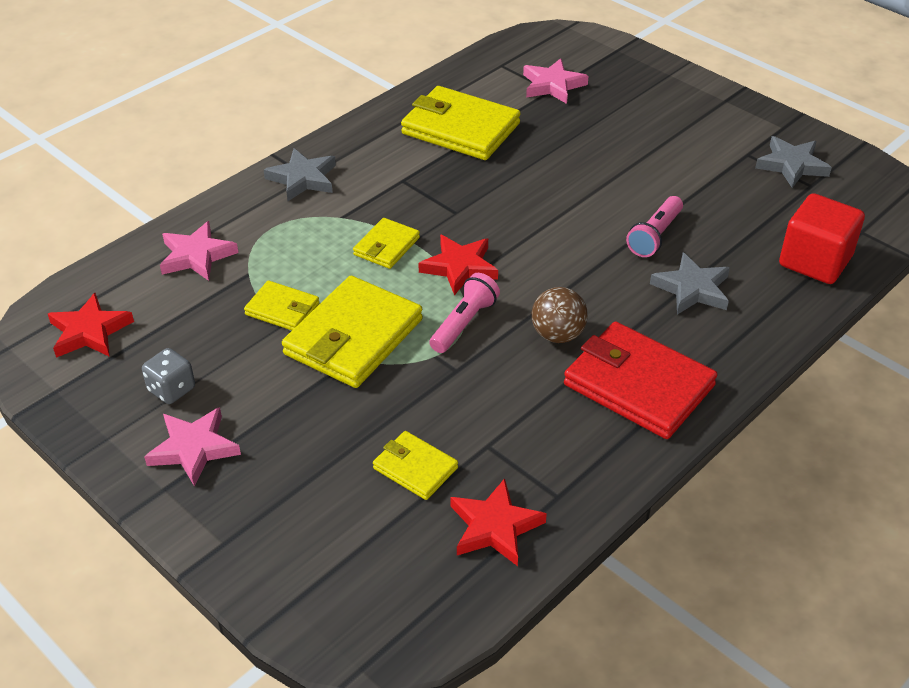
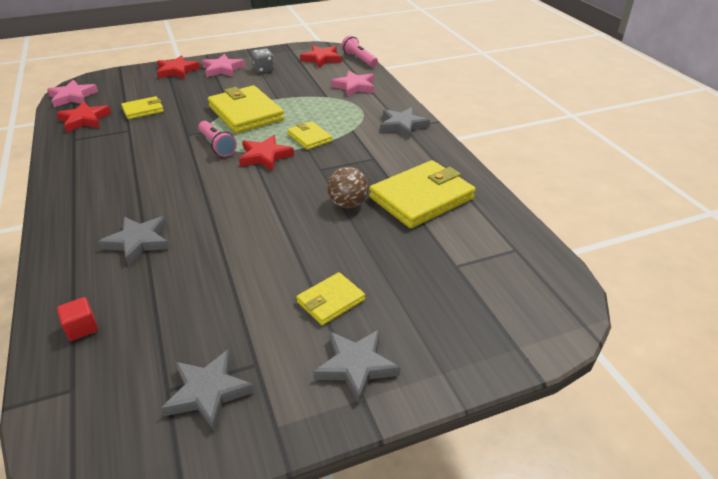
camera: 115 degrees right, 5 degrees down
yellow wallet [244,281,319,330] -> yellow wallet moved to [296,272,365,325]
pink star [523,58,589,104] -> pink star moved to [47,80,98,107]
brown ball [532,287,588,343] -> brown ball moved to [327,167,369,208]
red wallet [564,321,717,439] -> none
pink flashlight [626,196,683,257] -> pink flashlight moved to [341,36,378,67]
red cube [779,193,865,284] -> red cube [57,297,98,341], size x0.47
none -> red star [157,55,200,79]
none -> grey star [314,329,401,404]

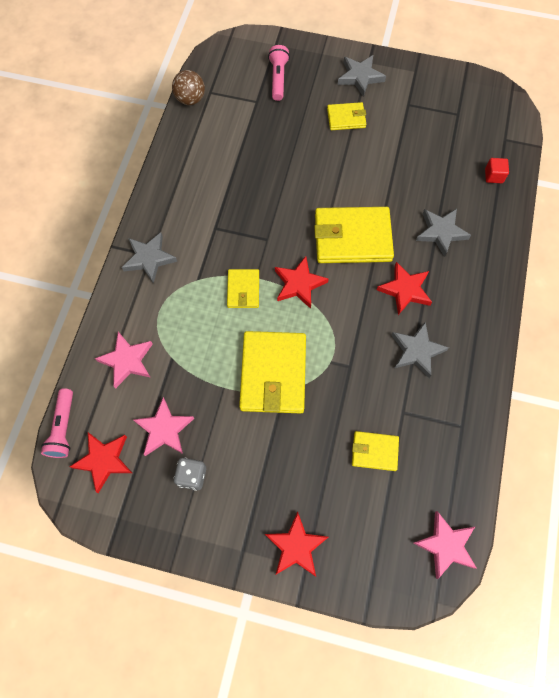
camera: 145 degrees left, 30 degrees up
red star [57,101,111,132] -> red star moved to [377,262,432,315]
grey star [161,349,255,432] -> grey star moved to [391,322,449,378]
pink flashlight [198,121,237,157] -> pink flashlight moved to [268,45,290,101]
pink star [202,54,245,77] -> pink star moved to [133,397,194,456]
brown ball [327,167,369,208] -> brown ball moved to [172,70,205,105]
yellow wallet [369,160,476,228] -> yellow wallet moved to [314,207,394,263]

